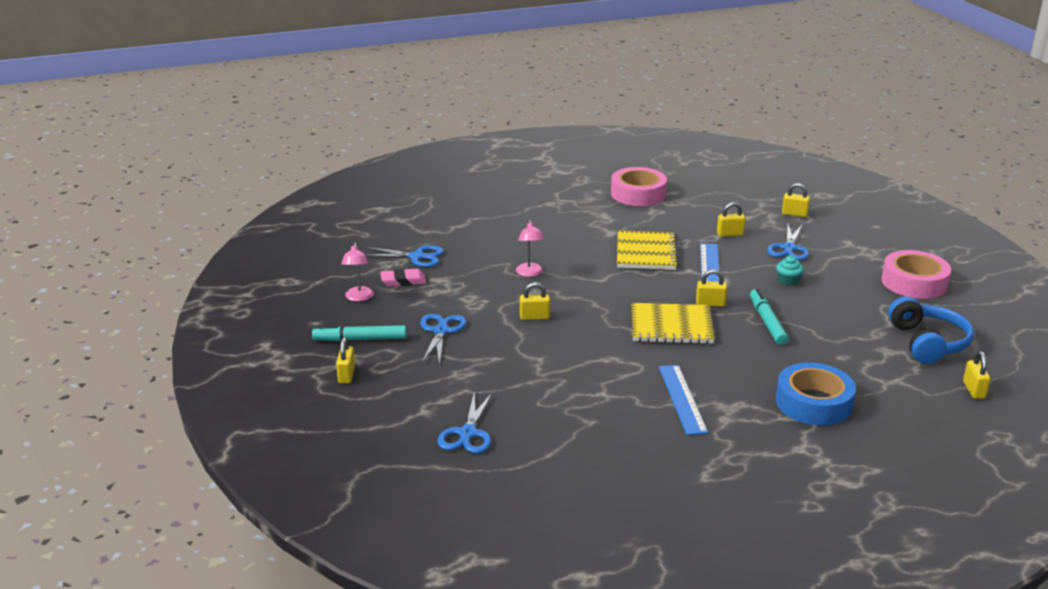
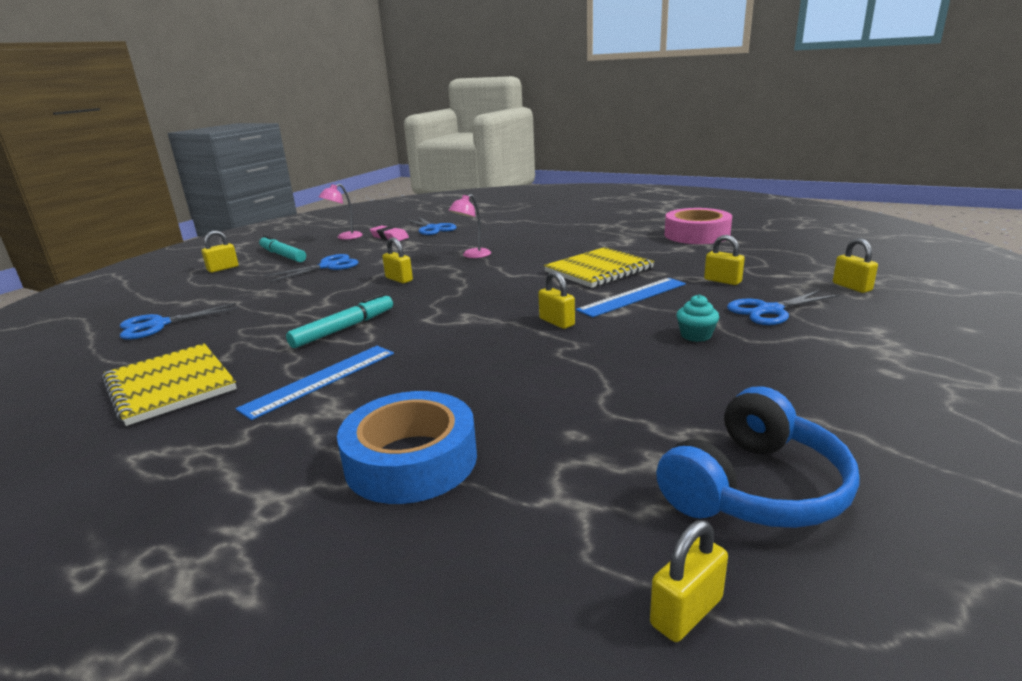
camera: 50 degrees right, 5 degrees down
yellow notebook [631,303,715,344] -> yellow notebook moved to [102,343,237,426]
turquoise marker [750,288,789,345] -> turquoise marker moved to [286,293,393,348]
pink tape [881,250,951,299] -> none

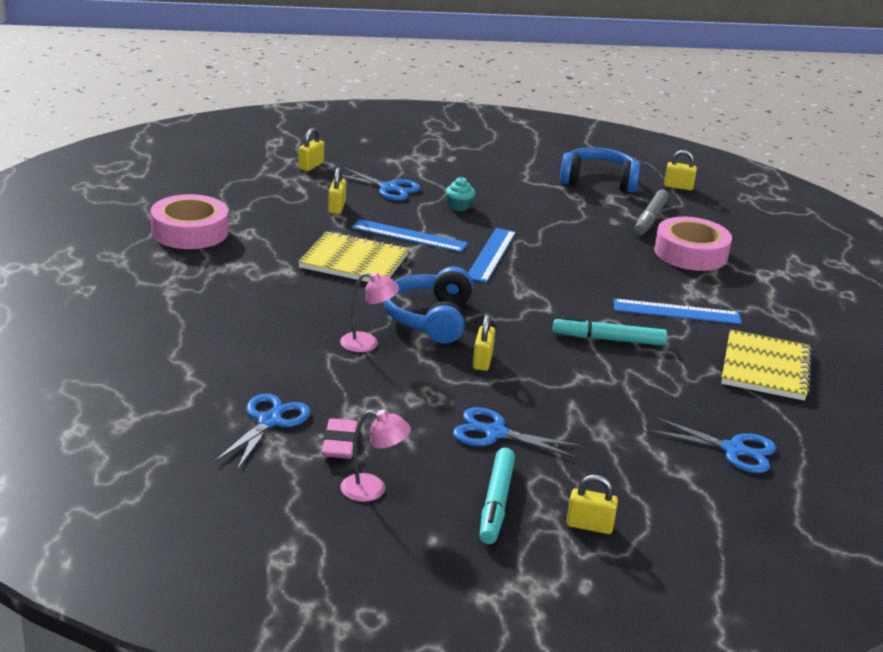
camera: 130 degrees left, 5 degrees up
blue tape [337,391,477,504] -> pink tape [654,217,732,271]
yellow padlock [538,271,575,329] -> blue ruler [468,228,516,283]
none -> blue headphones [383,266,473,344]
none -> grey marker [635,190,669,235]

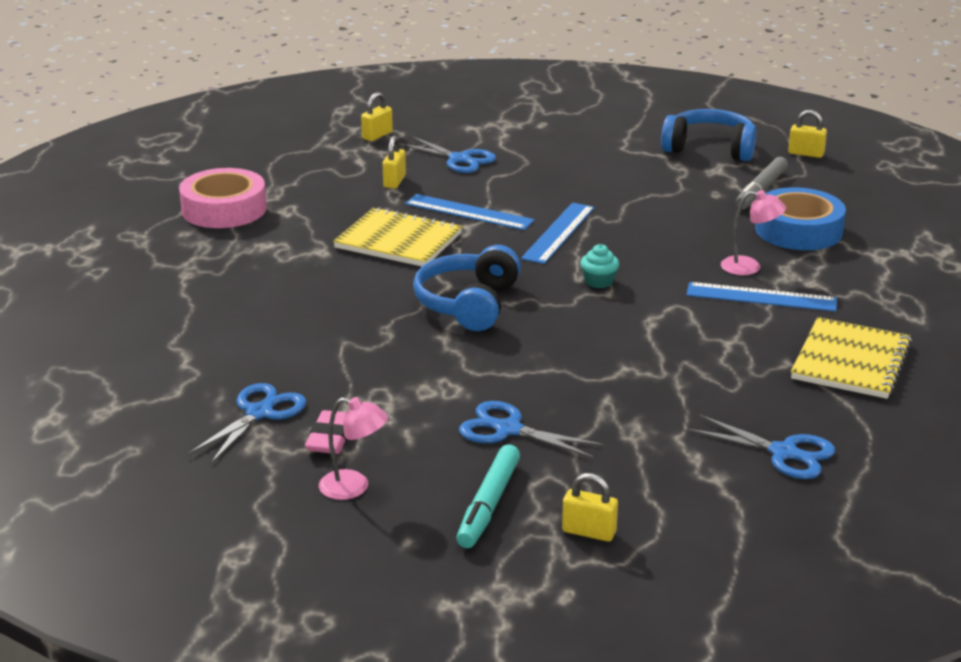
camera: 10 degrees right, 0 degrees up
pink lamp [340,272,399,352] -> pink lamp moved to [721,190,786,275]
turquoise cupcake [446,177,475,211] -> turquoise cupcake moved to [580,244,619,288]
yellow padlock [473,314,495,371] -> none
turquoise marker [553,316,667,346] -> none
pink tape [654,217,732,271] -> blue tape [755,187,846,250]

